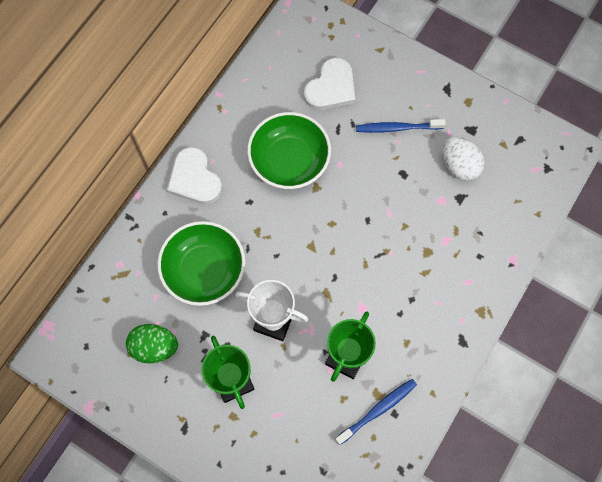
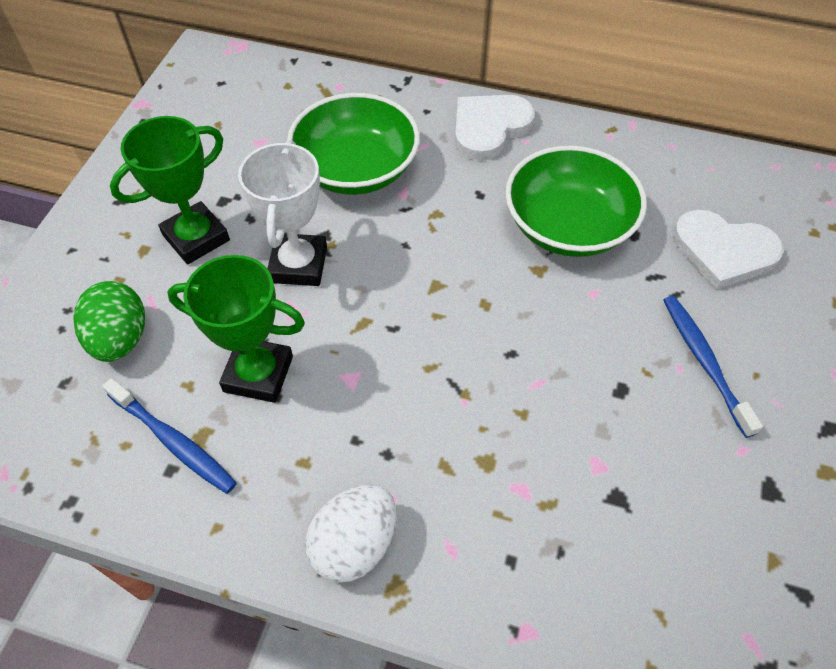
camera: 75 degrees right, 15 degrees down
green egg [126,324,178,363] -> green egg moved to [73,281,145,362]
white egg [443,136,485,181] -> white egg moved to [305,484,397,583]

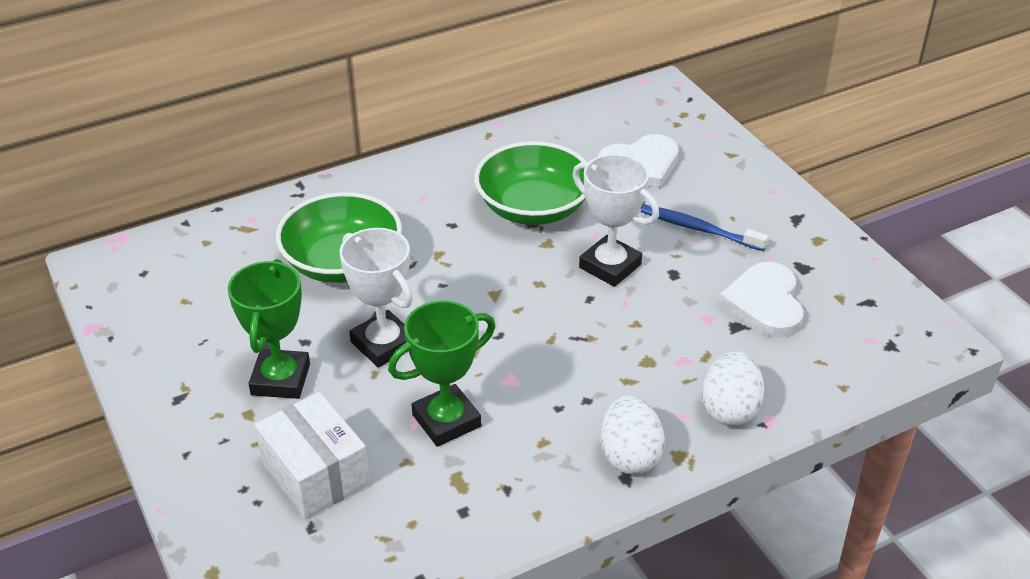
camera: 45 degrees left, 15 degrees down
green egg [73,281,145,362] -> white box [254,392,370,519]
blue toothbrush [102,378,237,494] -> none
white heart [455,95,535,161] -> white heart moved to [719,262,804,337]
none -> white trophy [572,154,659,287]
none -> white egg [701,351,765,426]

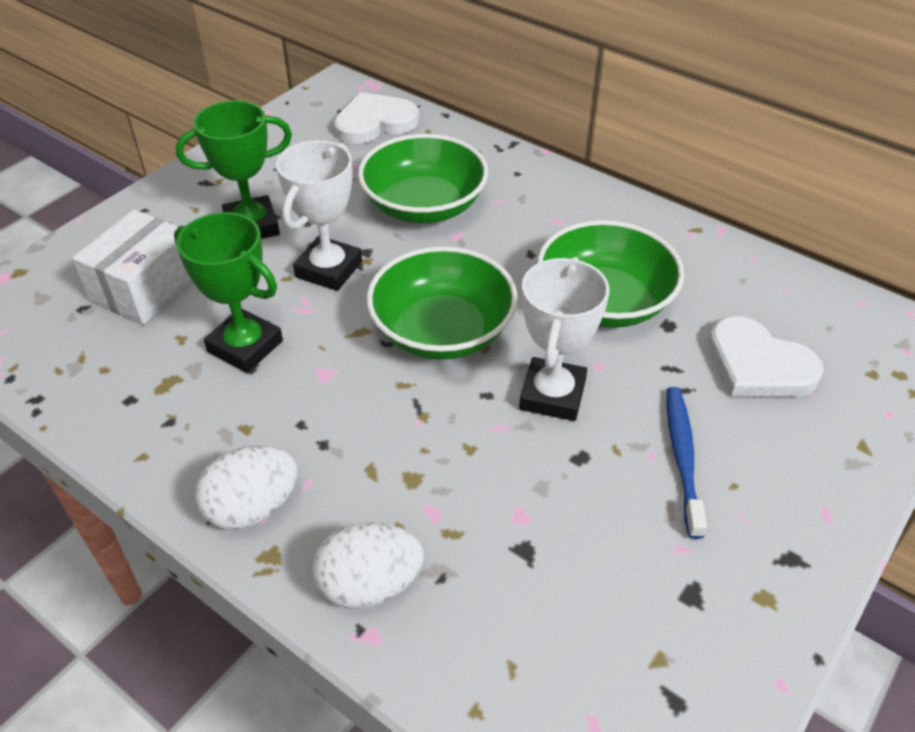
camera: 65 degrees right, 5 degrees up
white heart [719,262,804,337] -> white heart moved to [334,92,419,144]
none -> green bowl [366,246,518,360]

